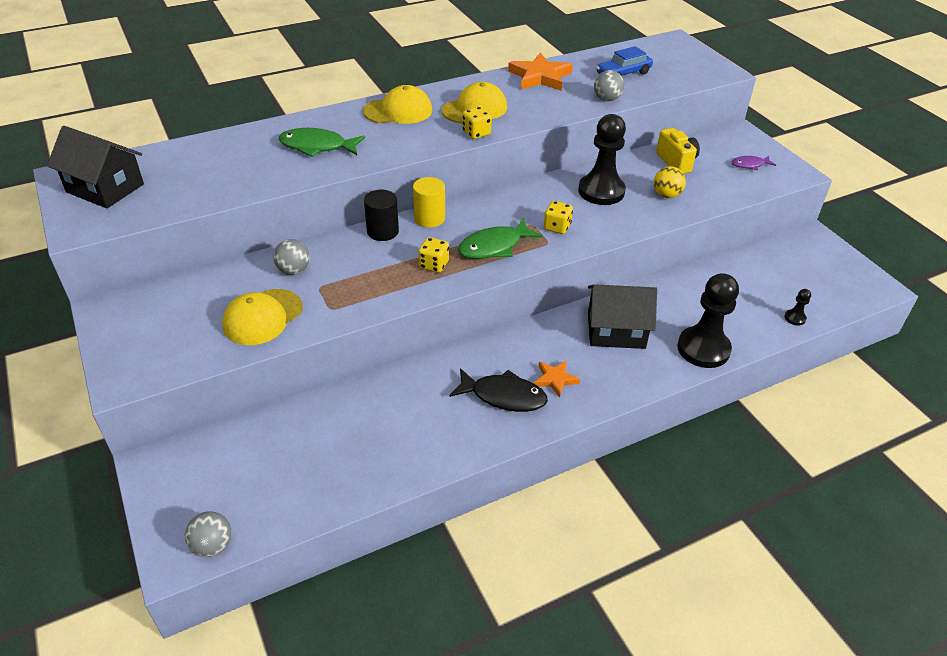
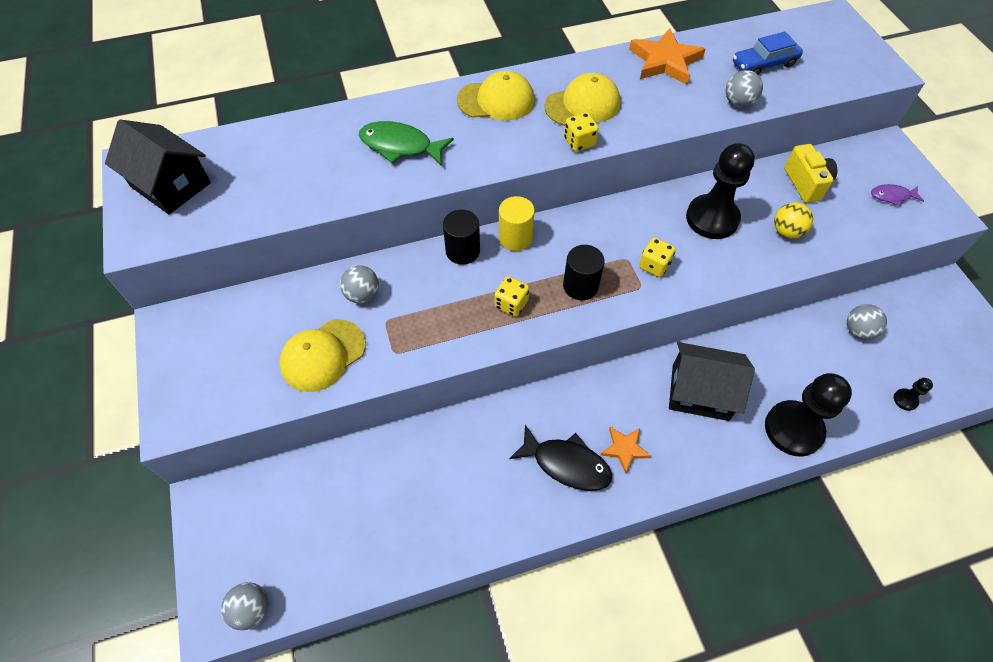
camera: 10 degrees right, 15 degrees up
green fish [458,218,543,259] -> black cylinder [563,245,605,300]
none -> grey ball [847,304,887,340]

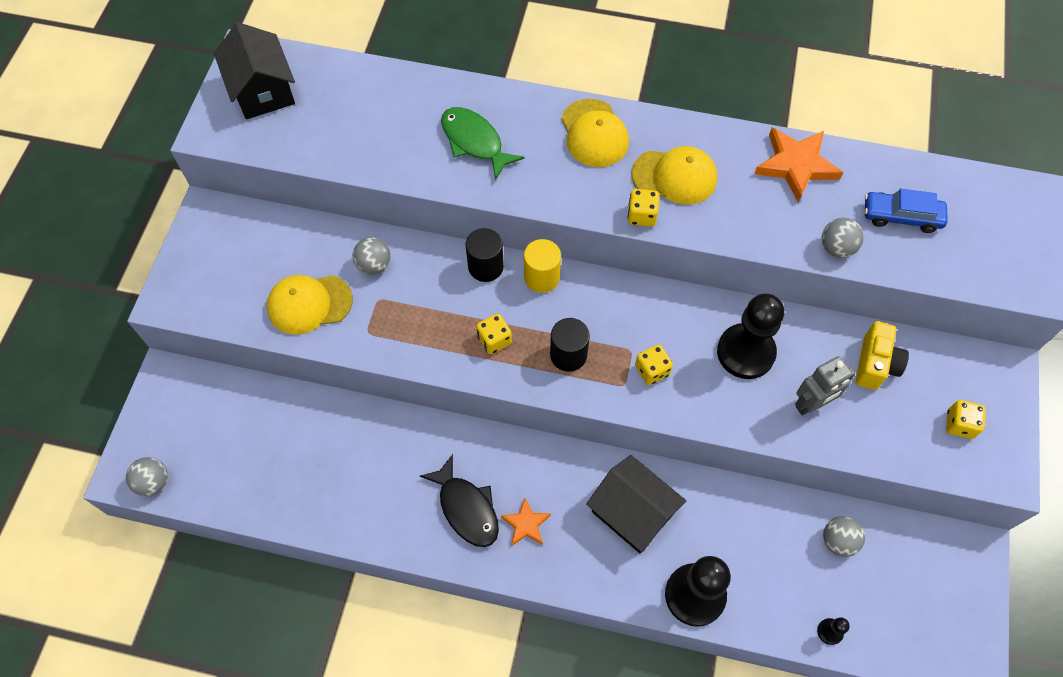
camera: 30 degrees right, 5 degrees up
yellow cap [457,71,535,121] -> yellow cap turned 45 degrees clockwise [561,99,629,167]
yellow ball [774,202,813,239] -> grey robot [795,356,855,415]
purple fish [871,184,924,207] -> yellow dice [946,400,986,439]

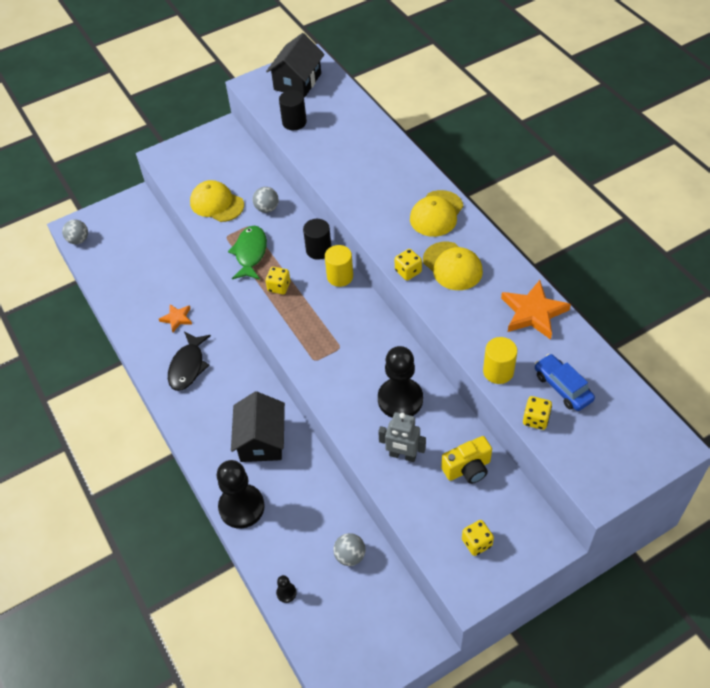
camera: 50 degrees right, 10 degrees down
green fish [441,107,524,180] -> green fish moved to [228,226,267,280]
orange star [501,498,551,546] -> orange star moved to [159,304,192,332]
black cylinder [550,318,590,372] -> black cylinder moved to [279,90,307,130]
yellow dice [635,344,673,385] -> yellow dice moved to [523,396,552,430]
grey ball [822,218,864,258] -> yellow cylinder [483,337,517,384]

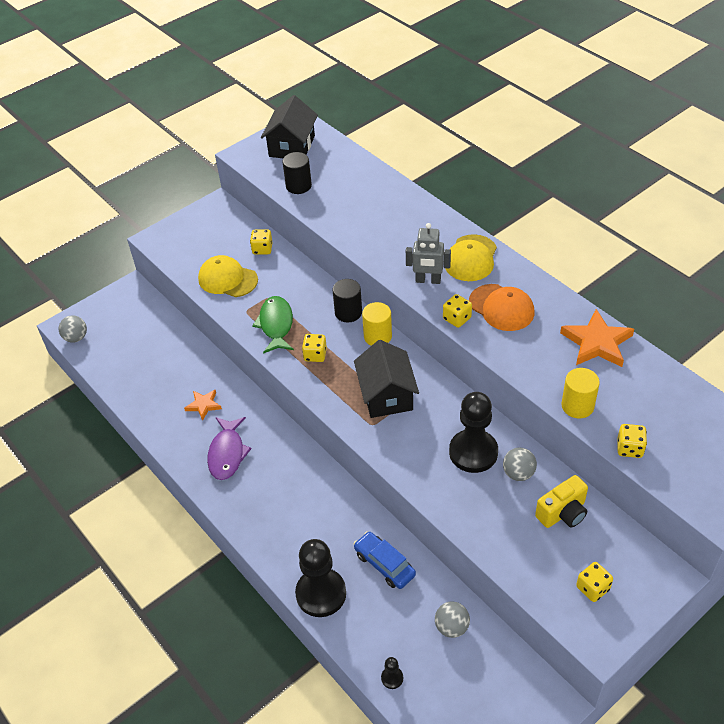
camera: 10 degrees left, 5 degrees down
black fish [168,332,211,391] -> purple fish [207,417,252,480]
black house [231,391,285,462] -> black house moved to [354,340,419,418]
grey ball [253,187,279,213] -> grey ball moved to [503,448,537,481]
grey robot [378,412,426,462] -> grey robot moved to [406,223,451,284]
yellow cap [423,242,483,290] -> orange cap [469,284,534,331]
blue car [535,354,595,411] -> blue car moved to [353,531,416,589]
none -> yellow dice [250,229,273,255]

